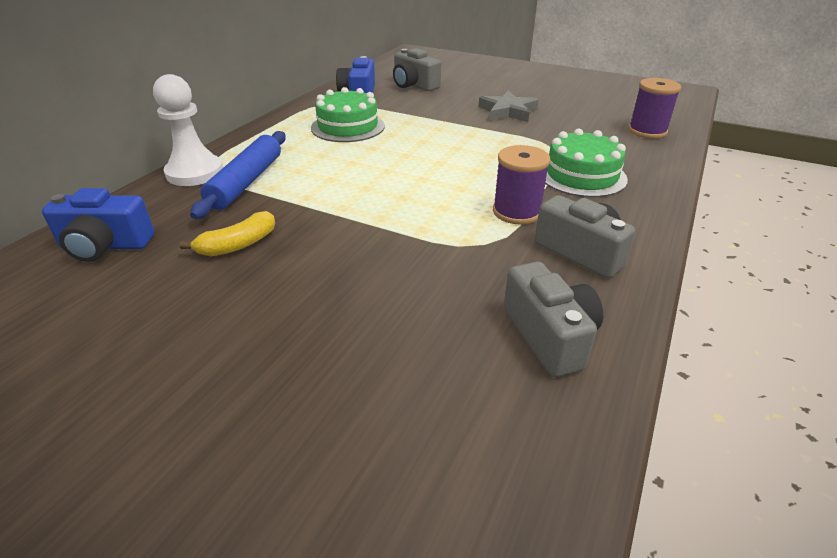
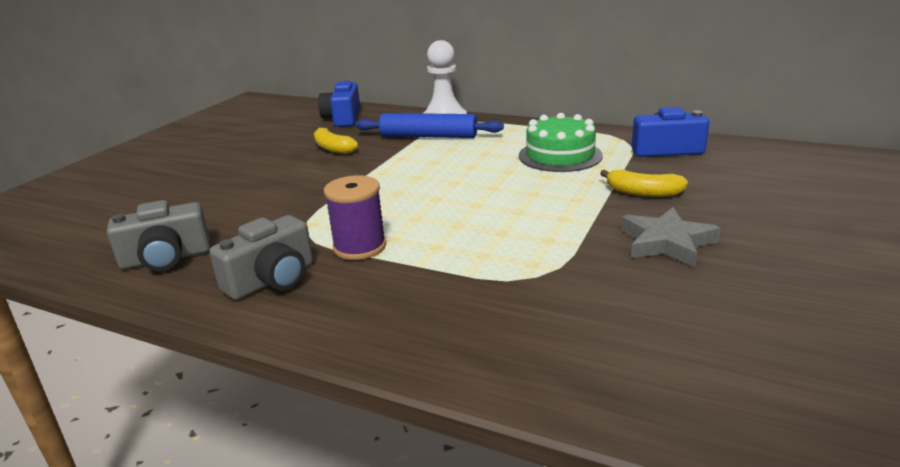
camera: 90 degrees right, 10 degrees down
grey camera [393,48,441,91] -> none
green cake [545,128,628,197] -> none
purple spool [628,78,681,139] -> none
none -> yellow banana [600,170,688,197]

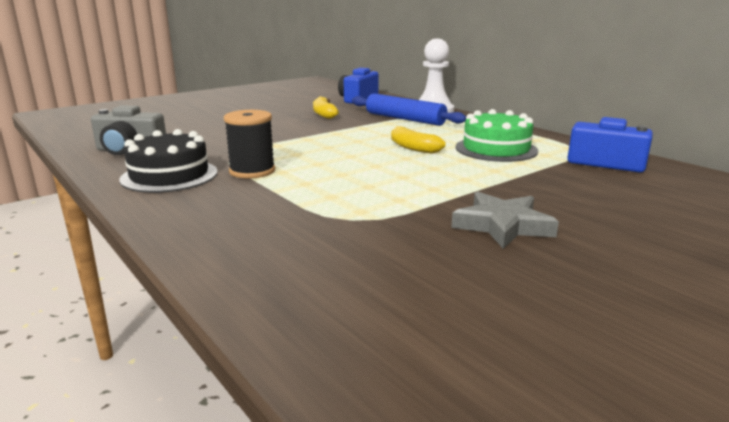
camera: 25 degrees right, 5 degrees down
grey camera [209,215,313,300] -> black cake [119,129,218,193]
purple spool [324,175,386,260] -> black spool [224,110,275,179]
yellow banana [600,170,688,197] -> yellow banana moved to [391,126,445,153]

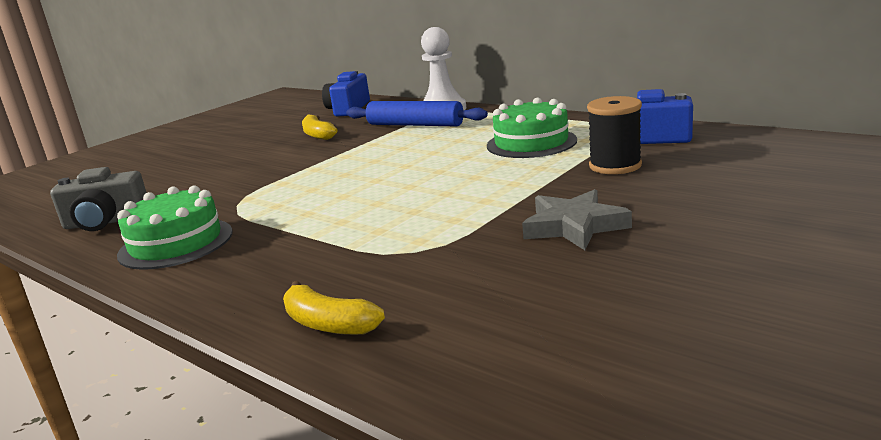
camera: 10 degrees left, 0 degrees up
black cake [119,129,218,193] -> green cake [117,186,233,270]
black spool [224,110,275,179] -> black spool moved to [587,96,642,174]
yellow banana [391,126,445,153] -> yellow banana moved to [283,281,385,335]

